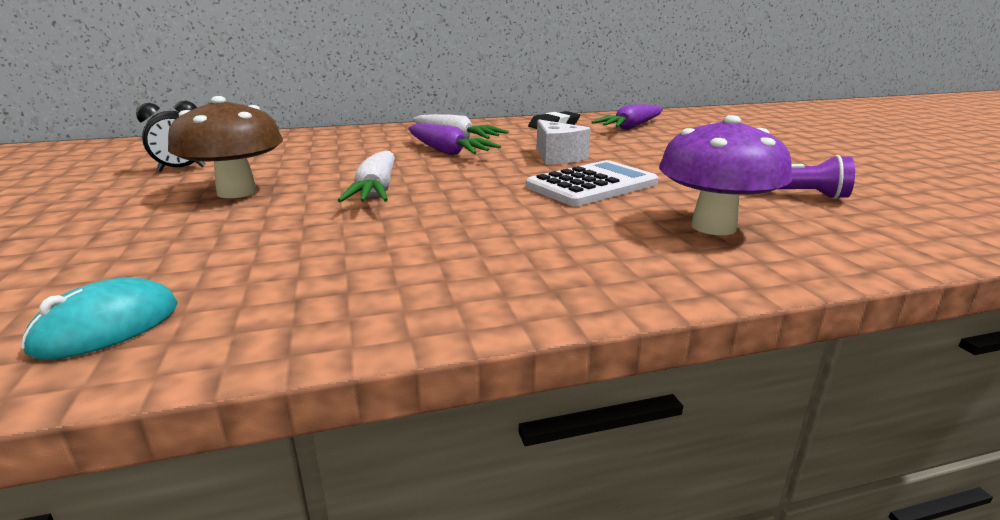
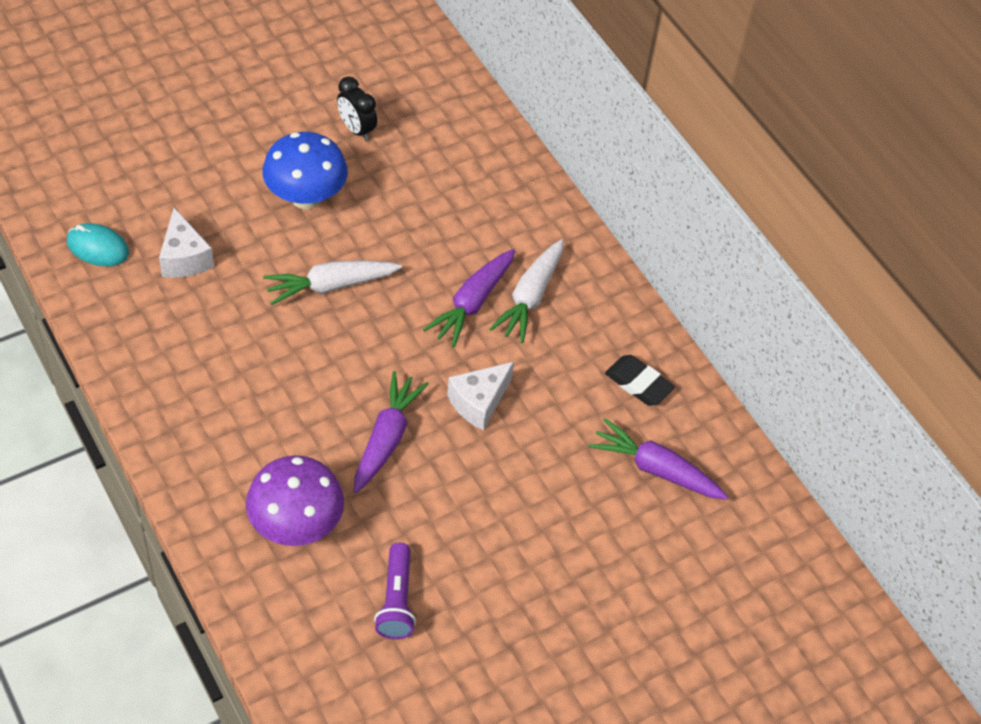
camera: 70 degrees right, 30 degrees up
brown mushroom [168,96,283,198] -> blue mushroom [263,132,348,209]
white calculator [526,160,658,206] -> purple carrot [354,371,429,493]
none -> white cheese [159,208,214,278]

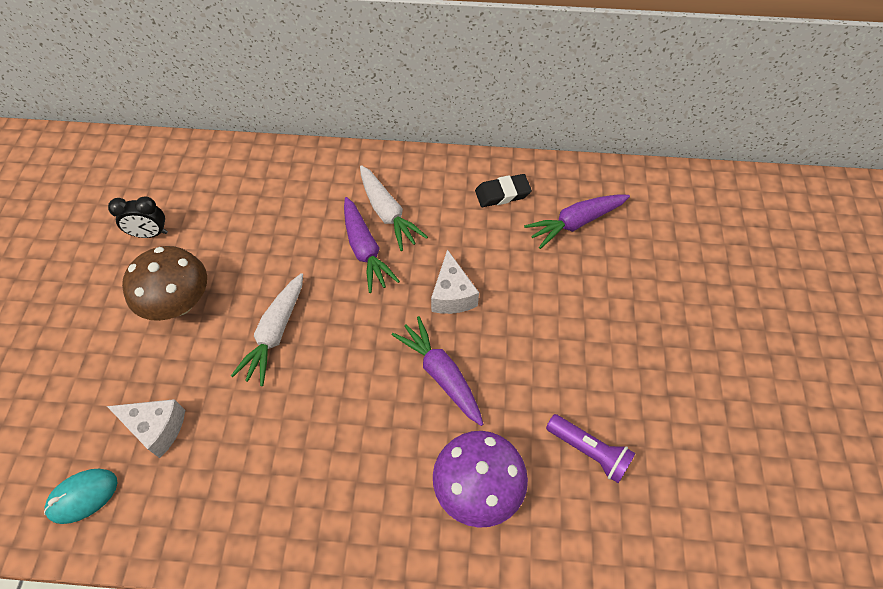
camera: 50 degrees left, 5 degrees up
blue mushroom [263,132,348,209] -> brown mushroom [122,246,207,321]

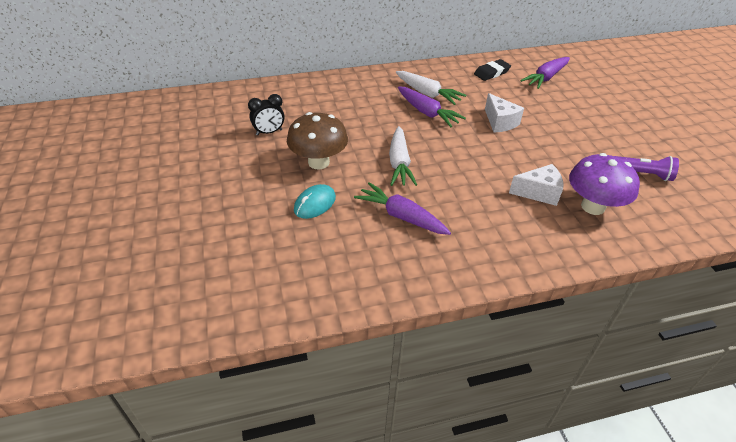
camera: 20 degrees left, 15 degrees down
turquoise mouse [44,469,117,524] -> turquoise mouse moved to [294,184,336,219]
white cheese [107,399,185,458] -> white cheese moved to [509,164,564,206]
purple carrot [392,316,483,426] -> purple carrot moved to [354,182,451,235]

